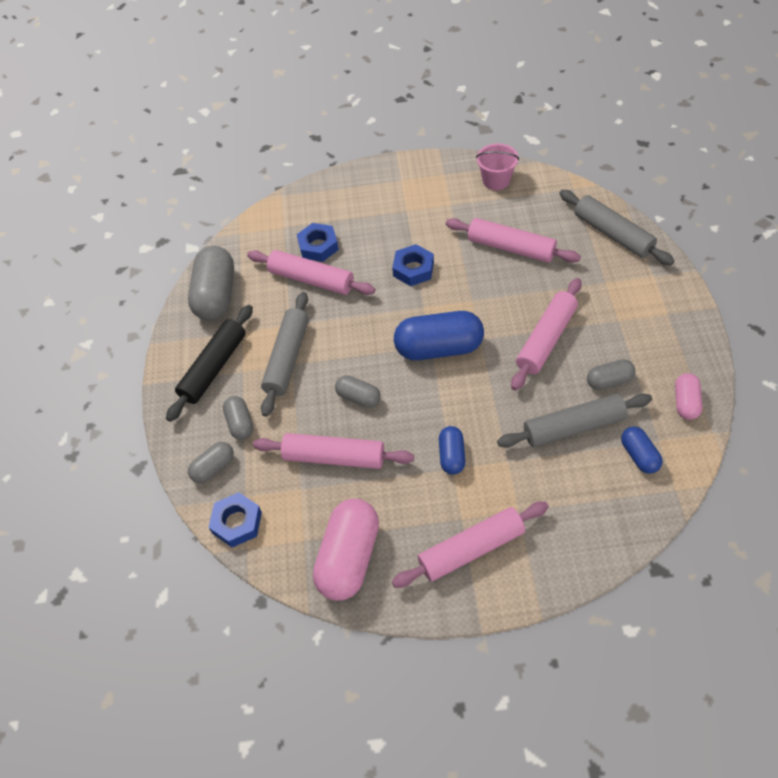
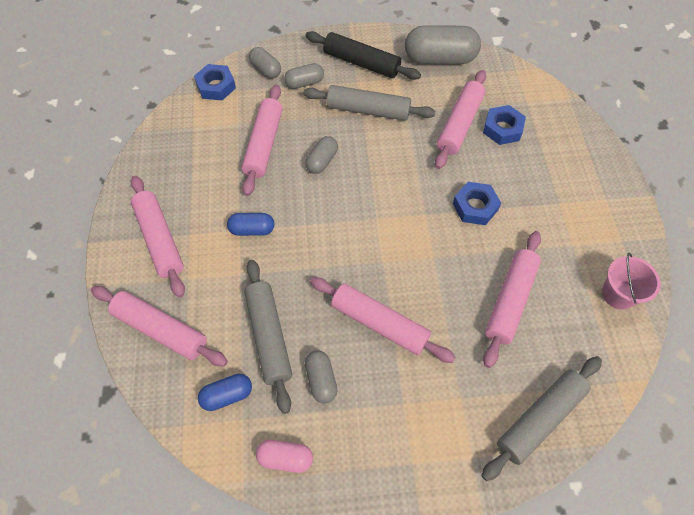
camera: 85 degrees right, 5 degrees up
pink capsule [313,499,379,601] -> none
blue capsule [394,311,484,360] -> none
none -> pink rolling pin [91,286,228,366]

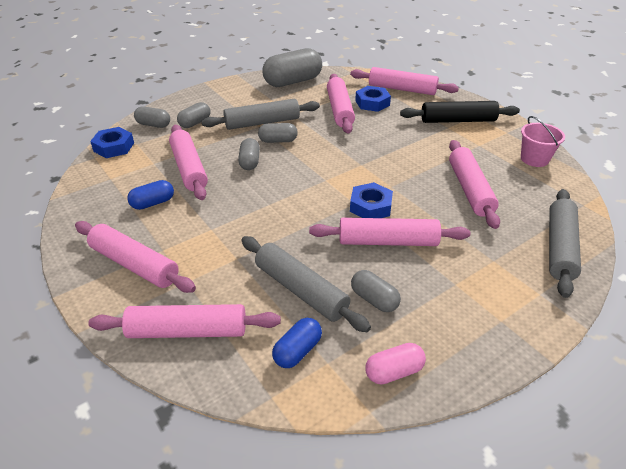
camera: 30 degrees left, 20 degrees down
blue capsule [227,213,275,236] -> blue capsule moved to [127,180,174,210]
black rolling pin [305,31,421,80] -> black rolling pin moved to [400,101,520,123]
blue nut [453,182,501,225] -> blue nut moved to [350,182,393,218]
none -> grey capsule [258,123,298,143]
none -> pink rolling pin [350,67,459,95]

